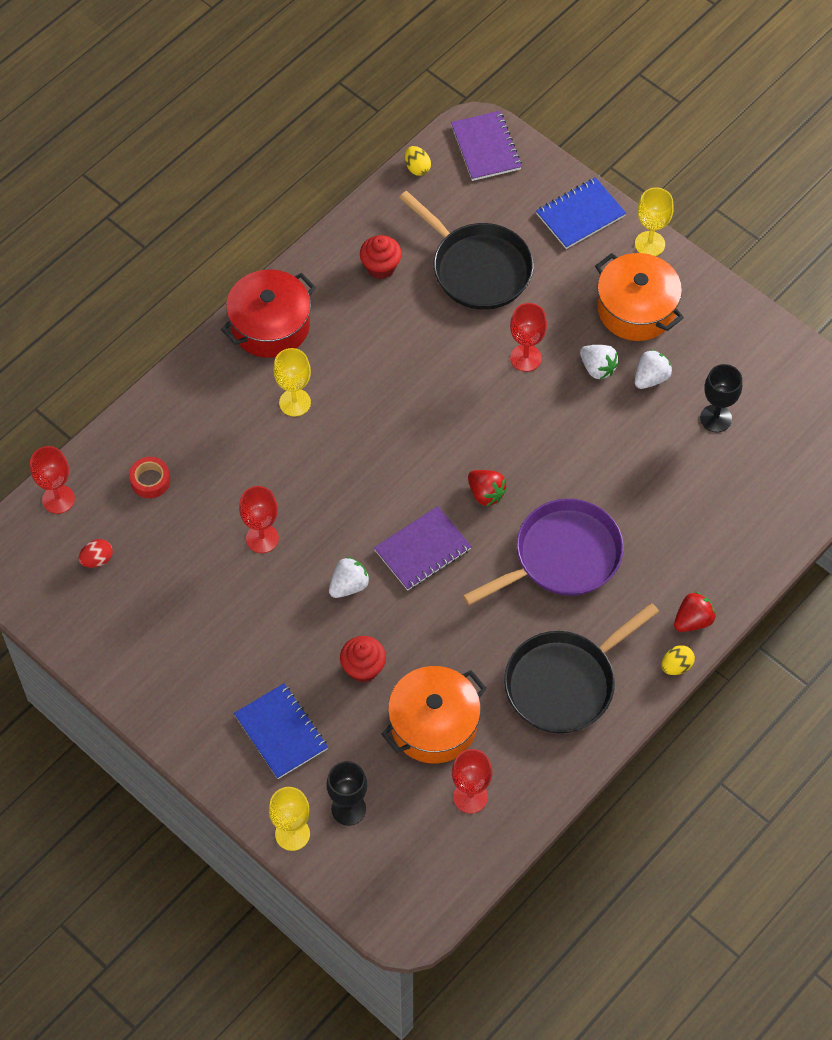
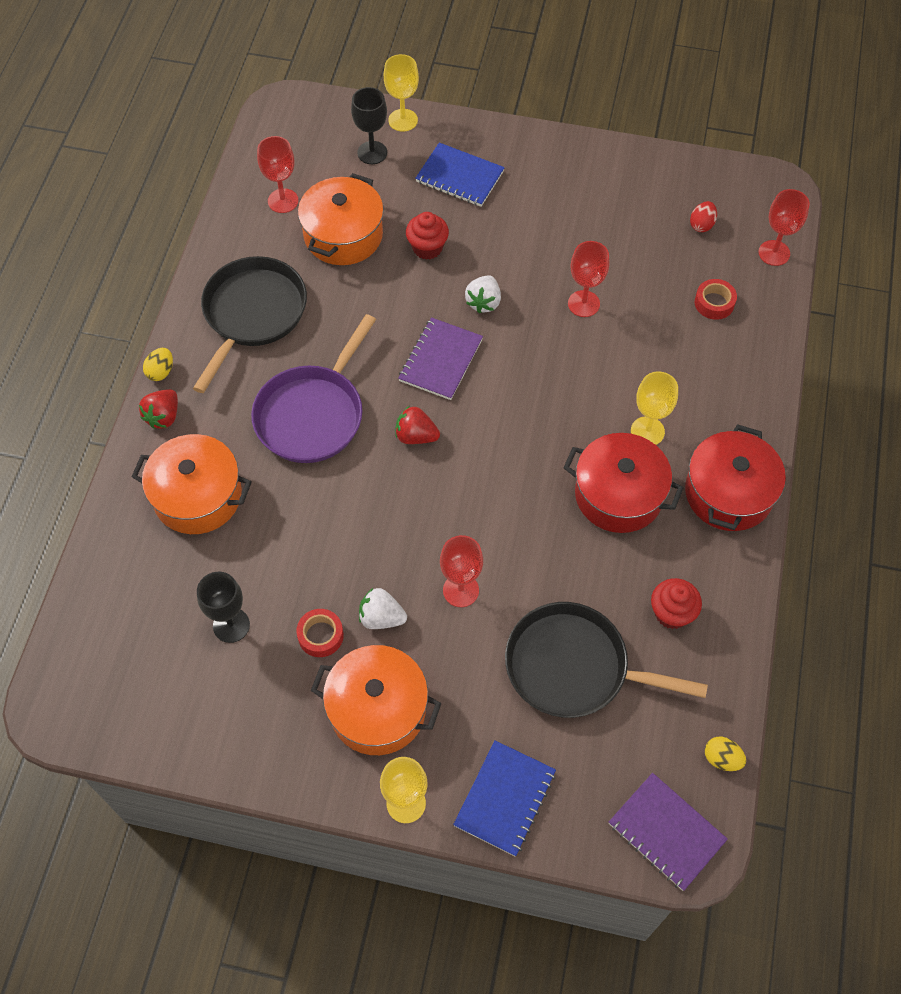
camera: 150 degrees right, 0 degrees up
white strawberry [635,349,672,389] -> red tape [296,609,344,657]
none -> orange pot [131,434,252,534]
none -> red pot [564,433,683,533]

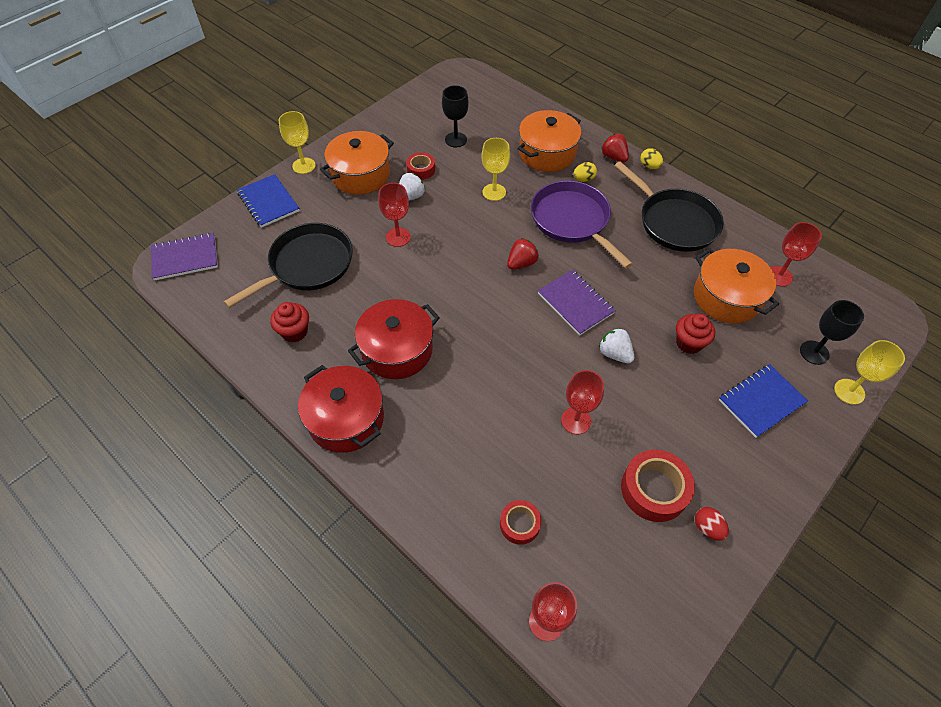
camera: 120 degrees right, 5 degrees down
yellow goblet [631,371,678,445] -> yellow goblet moved to [481,138,510,201]
red egg [690,201,717,232] -> red egg moved to [695,507,729,541]
yellow egg [705,737,746,771] -> yellow egg moved to [573,162,597,182]
none -> red tape [621,450,695,522]

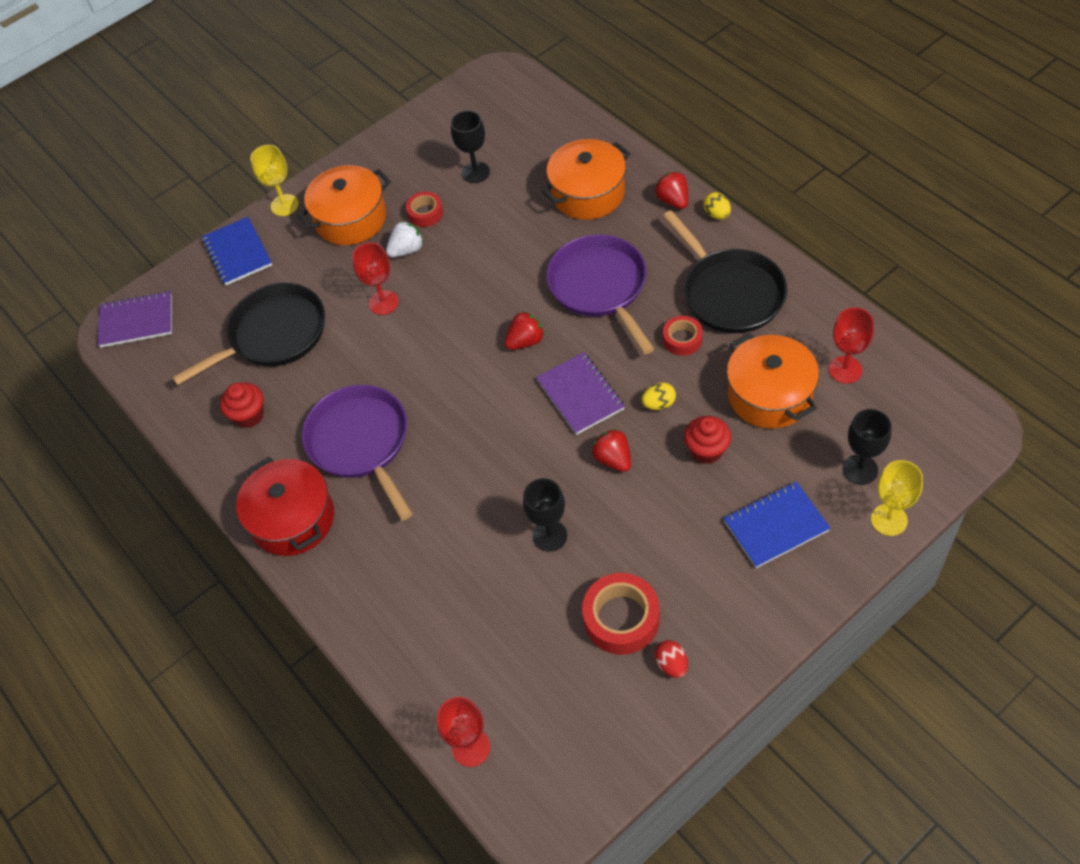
camera: 15 degrees right, 0 degrees up
red pot [348,299,440,379] -> purple pan [302,385,413,520]
yellow goblet [481,138,510,201] -> none
red tape [500,500,541,545] -> red tape moved to [663,316,703,356]
red goblet [561,370,604,434] -> black goblet [523,478,567,552]
yellow egg [573,162,597,182] -> yellow egg moved to [641,382,676,410]
white strawberry [599,328,634,363] -> red strawberry [592,429,631,472]

